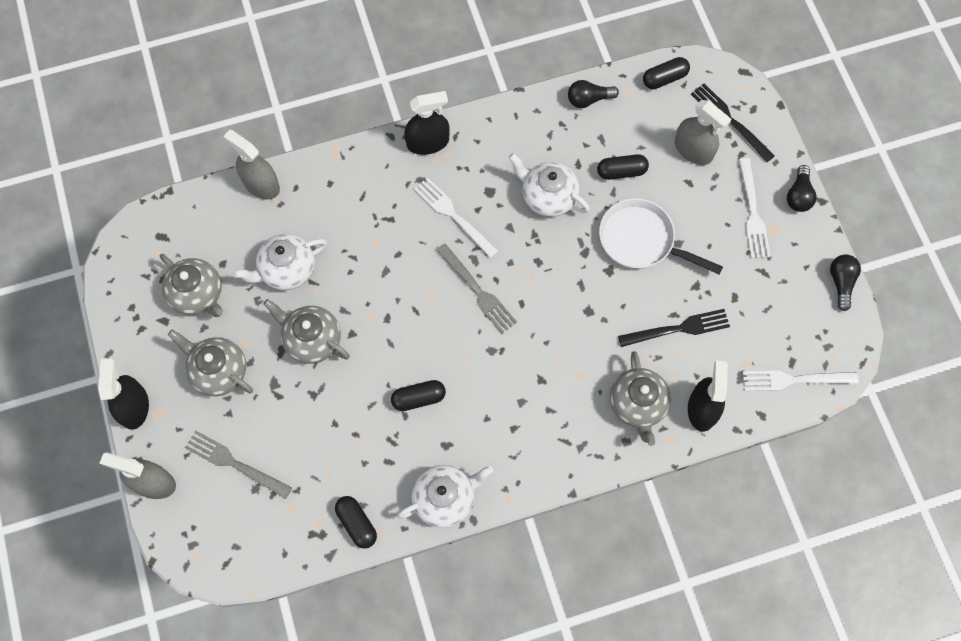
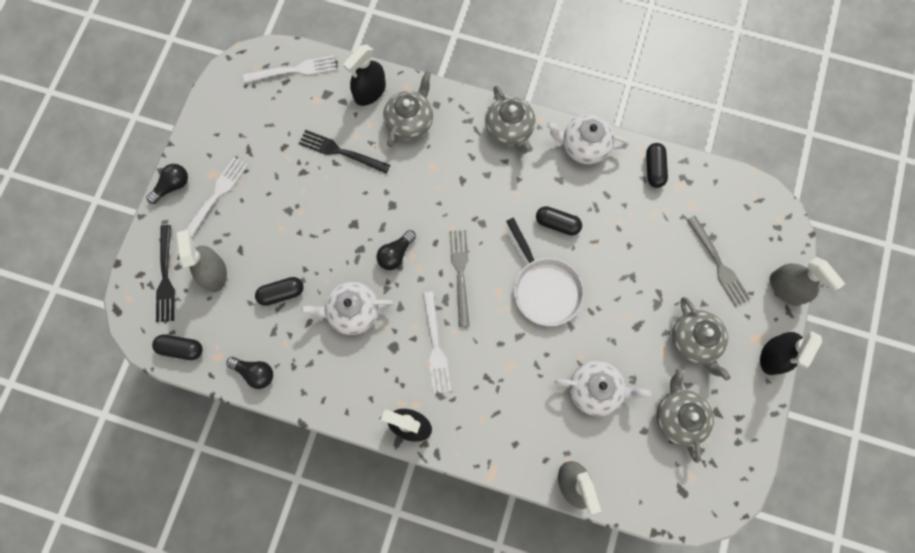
camera: 145 degrees left, 5 degrees up
grey teapot [263,299,350,364] -> grey teapot moved to [485,85,536,154]
white teapot [508,153,590,217] -> white teapot turned 105 degrees clockwise [301,282,394,335]
black capsule [597,154,649,180] -> black capsule turned 45 degrees counterclockwise [255,277,304,306]
white pan [599,198,723,275] -> white pan moved to [506,218,584,326]
white fork [743,370,859,391] -> white fork turned 45 degrees counterclockwise [243,55,337,83]
black light bulb [830,255,861,311] -> black light bulb moved to [376,230,416,270]

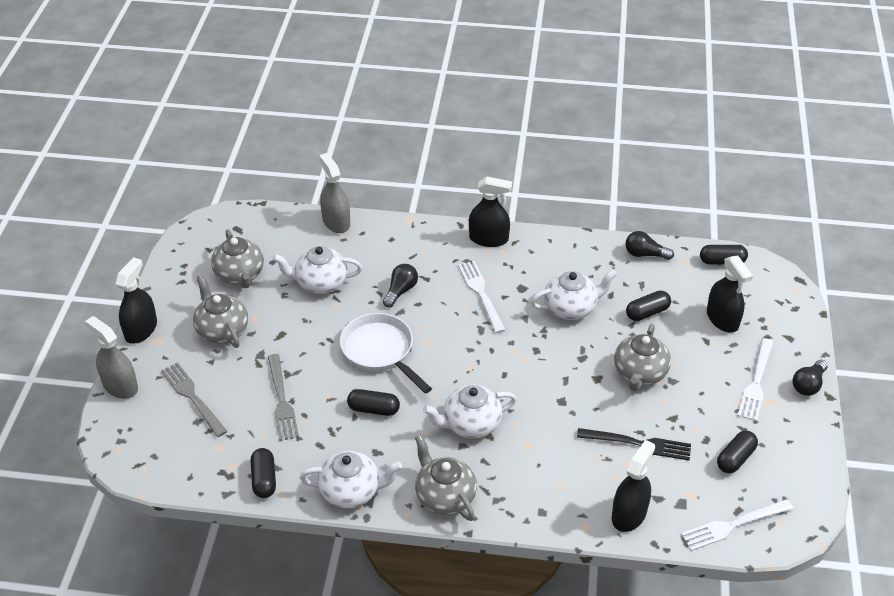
camera: 170 degrees right, 30 degrees down
black fork [156,225,175,322] -> none
grey spray bottle [177,230,227,292] -> black spray bottle [707,256,753,333]
black light bulb [376,230,416,270] -> black light bulb moved to [383,264,418,308]
grey teapot [383,71,433,147] -> grey teapot moved to [614,324,671,392]
grey fork [449,230,470,327] -> grey fork moved to [268,354,299,441]
none -> white teapot [423,385,517,439]
none -> black capsule [717,430,758,473]

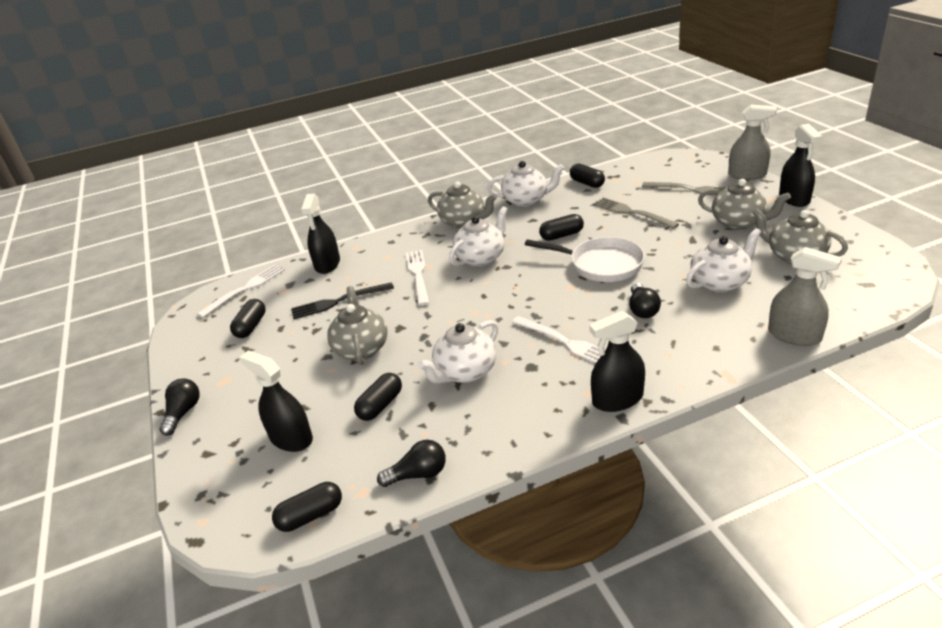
camera: 155 degrees right, 10 degrees down
white teapot [300,451,402,508] -> white teapot turned 150 degrees counterclockwise [488,161,564,207]
white fork [738,338,773,421] -> white fork moved to [406,250,429,306]

